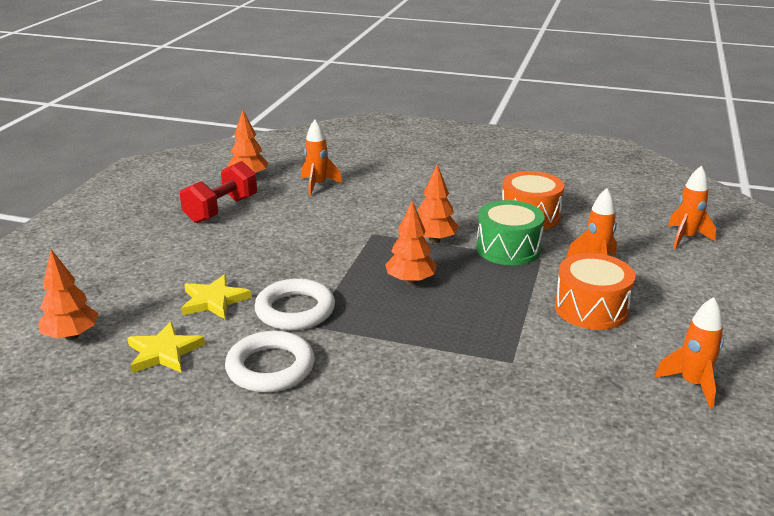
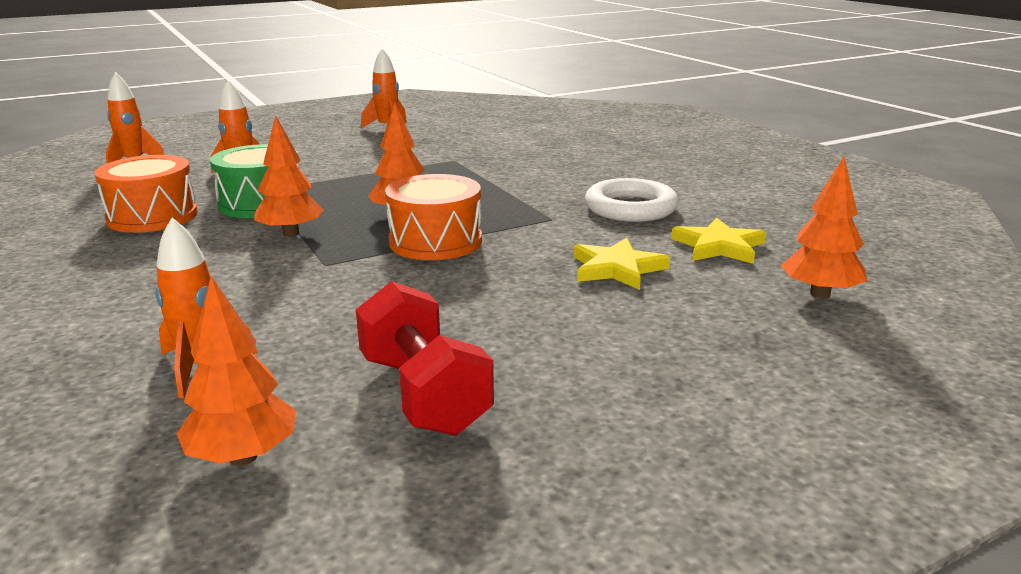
camera: 135 degrees left, 5 degrees down
red dumbbell [180,161,257,223] -> red dumbbell turned 75 degrees clockwise [356,281,494,436]
white ring [254,278,335,330] -> none
orange drum [555,253,635,330] -> orange drum moved to [385,174,482,260]

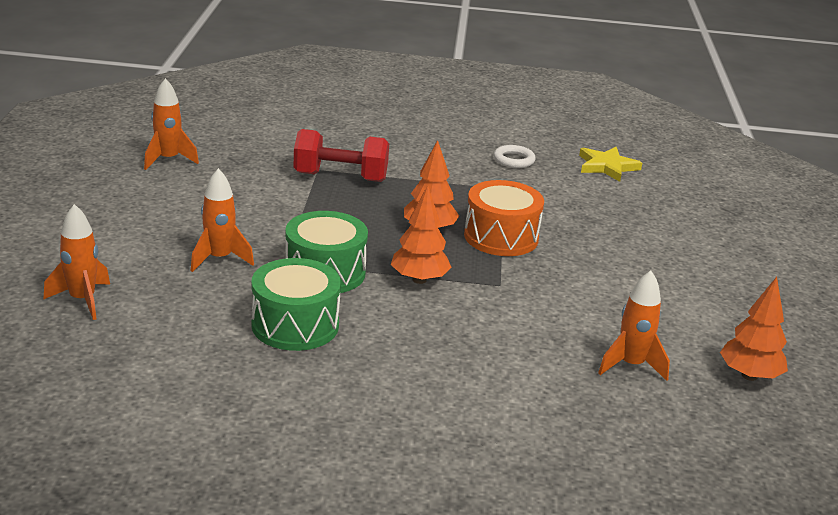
camera: 60 degrees left, 5 degrees up
orange drum [95,155,198,233] -> green drum [251,258,341,351]
red dumbbell [356,281,494,436] -> red dumbbell moved to [293,129,389,182]
yellow star [573,238,670,290] -> none
white ring [585,178,679,222] -> white ring [494,145,536,168], size x0.58
orange tree [781,156,867,299] -> none

